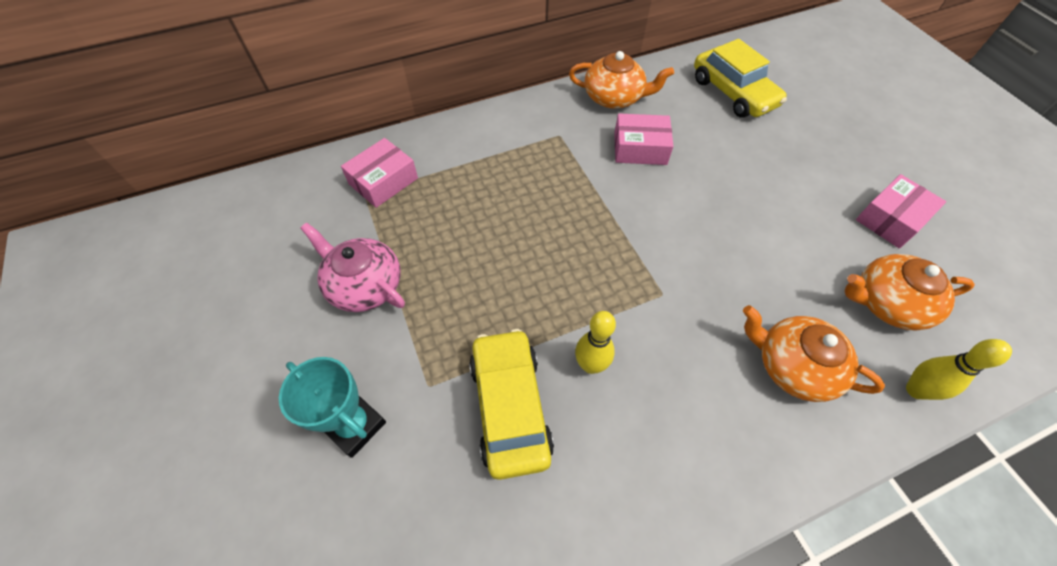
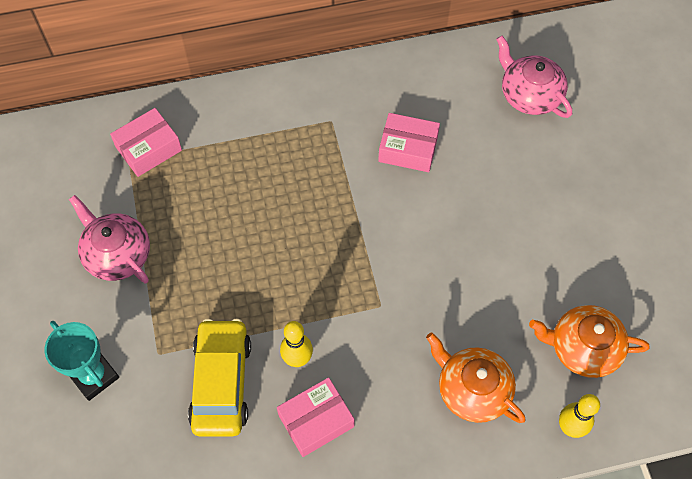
camera: 10 degrees right, 5 degrees up
orange teapot [569,51,674,109] -> none
yellow car [694,39,787,118] -> pink teapot [496,36,572,118]
pink box [856,174,946,248] -> pink box moved to [277,377,355,457]

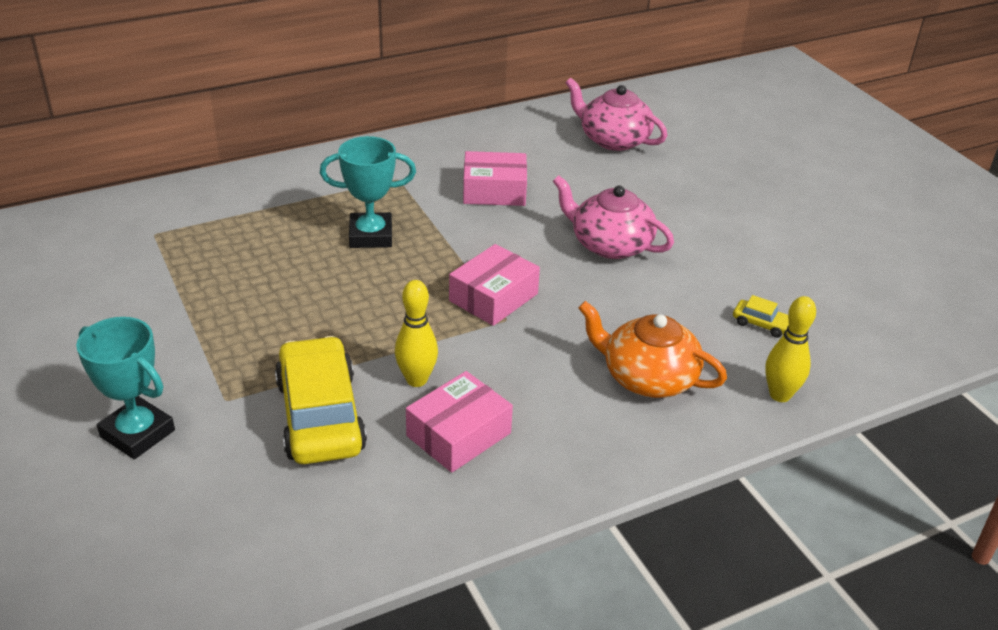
camera: 15 degrees left, 25 degrees down
pink teapot [69,195,150,284] -> pink teapot moved to [553,175,674,259]
pink box [110,108,182,177] -> pink box moved to [449,244,540,326]
orange teapot [529,305,649,378] -> yellow car [733,295,789,338]
none -> turquoise trophy [320,136,416,248]

